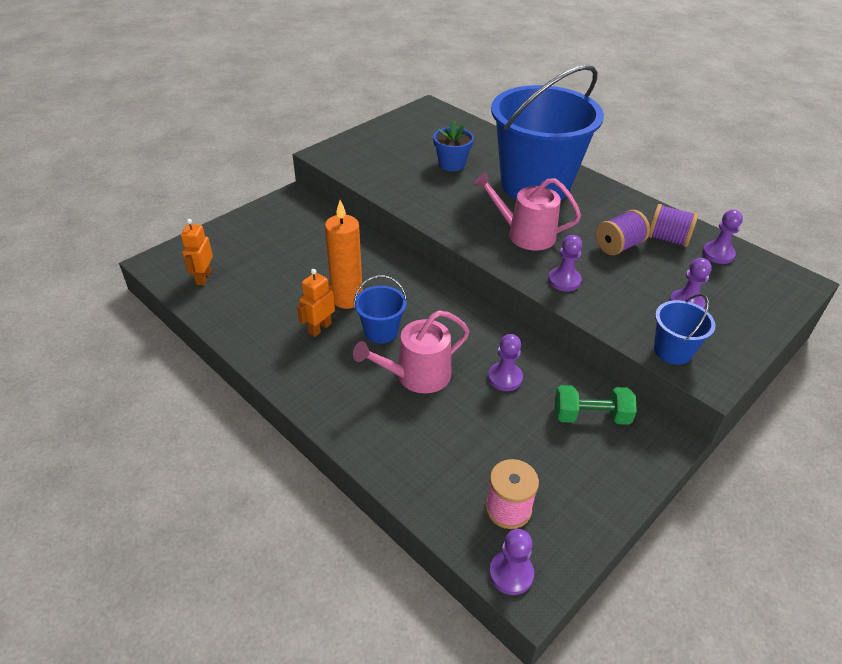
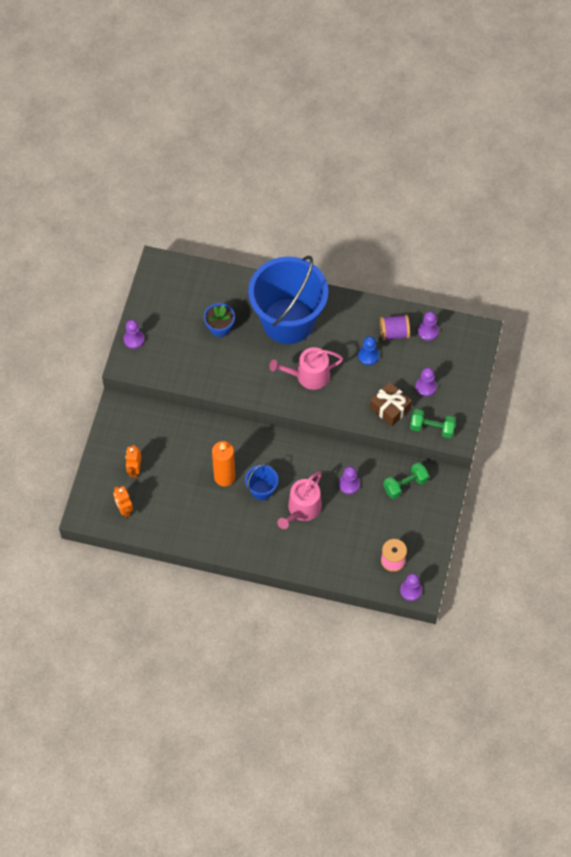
camera: 30 degrees left, 20 degrees up
orange robot [297,269,335,337] -> orange robot moved to [125,445,142,478]
purple pawn [548,235,582,291] -> purple pawn moved to [124,320,145,349]
purple spool [596,210,650,255] -> blue pawn [358,336,379,365]
blue bucket [654,294,716,365] -> green dumbbell [410,409,456,438]
none -> brown gift [370,382,412,426]

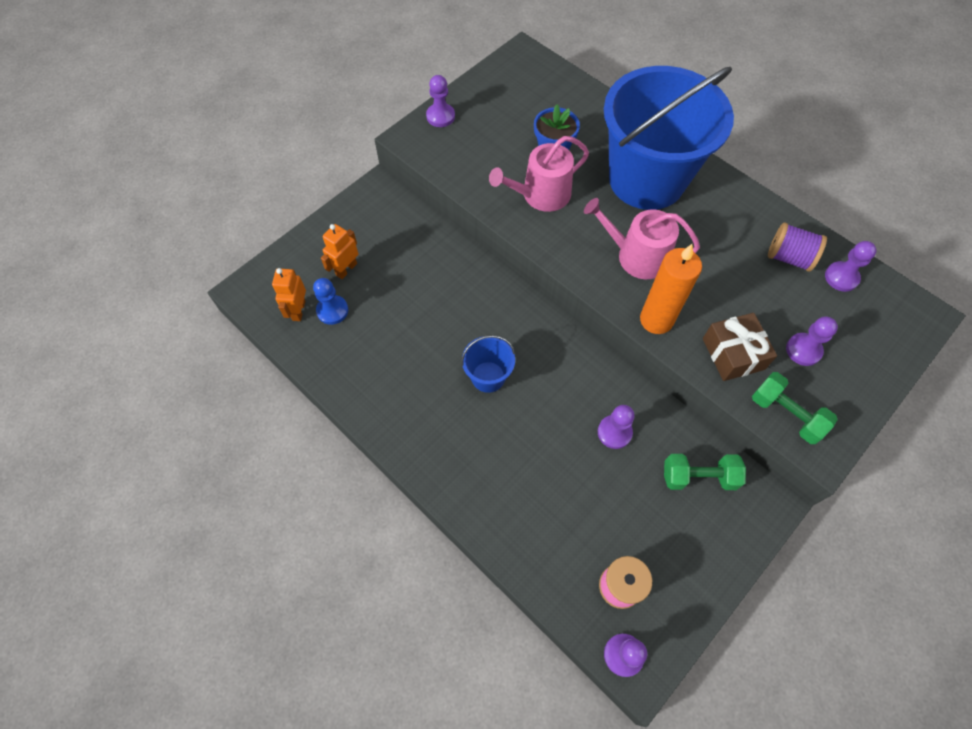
camera: 30 degrees right, 0 degrees up
orange candle [212,441,235,486] -> orange candle moved to [640,244,702,334]
pink watering can [277,471,322,529] -> pink watering can moved to [489,136,589,212]
blue pawn [358,336,379,365] -> blue pawn moved to [313,278,348,325]

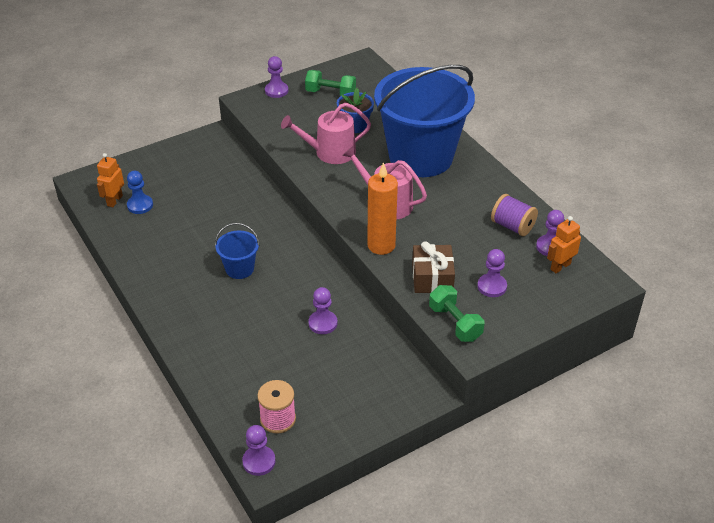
camera: 15 degrees right, 20 degrees down
orange robot [321,224,358,279] -> orange robot moved to [547,216,581,274]
green dumbbell [664,454,746,490] -> green dumbbell moved to [305,70,356,96]

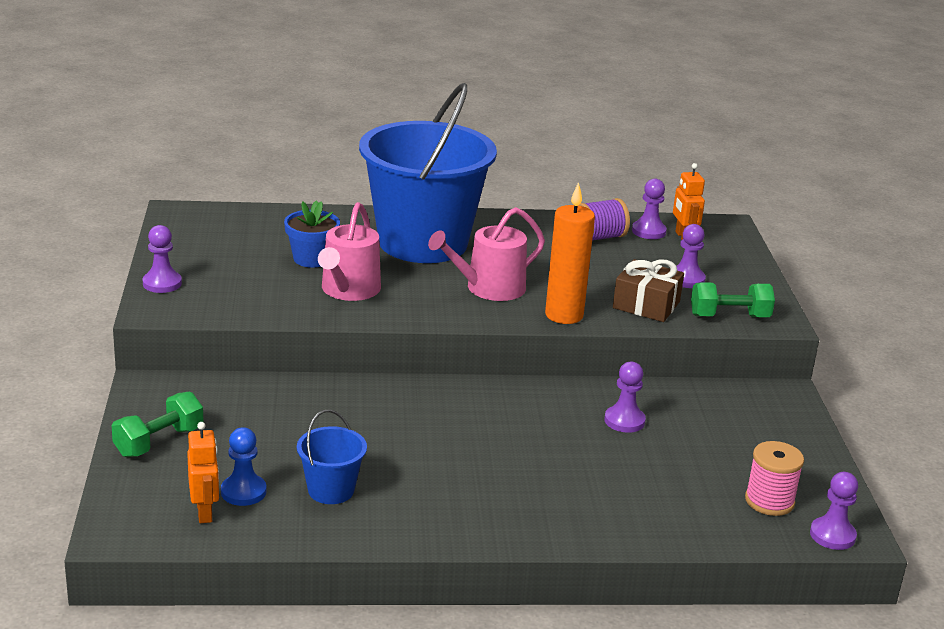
camera: 65 degrees left, 15 degrees down
orange robot [97,153,124,207] -> orange robot turned 150 degrees counterclockwise [187,422,219,523]
blue bucket [215,223,260,279] -> blue bucket moved to [297,409,367,504]
green dumbbell [305,70,356,96] -> green dumbbell moved to [112,391,204,457]

